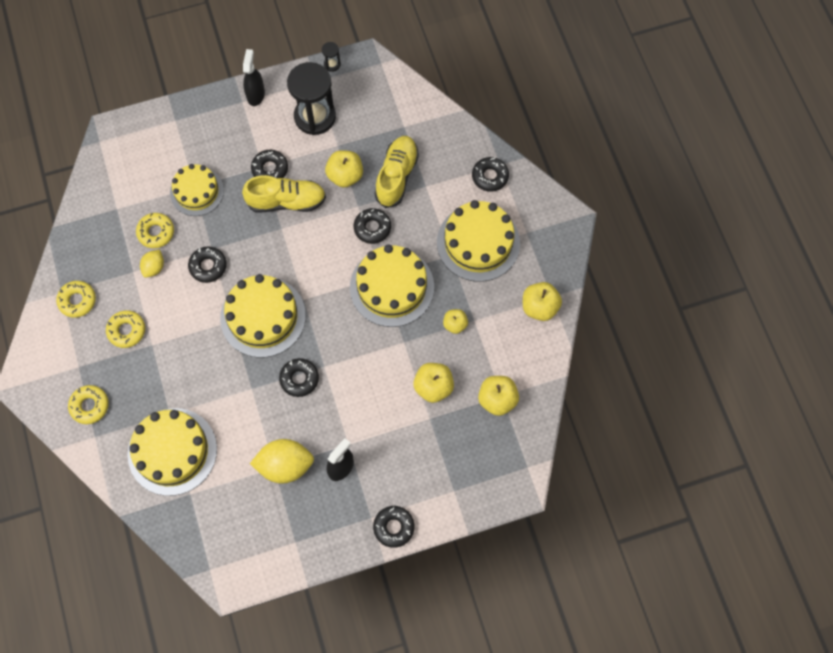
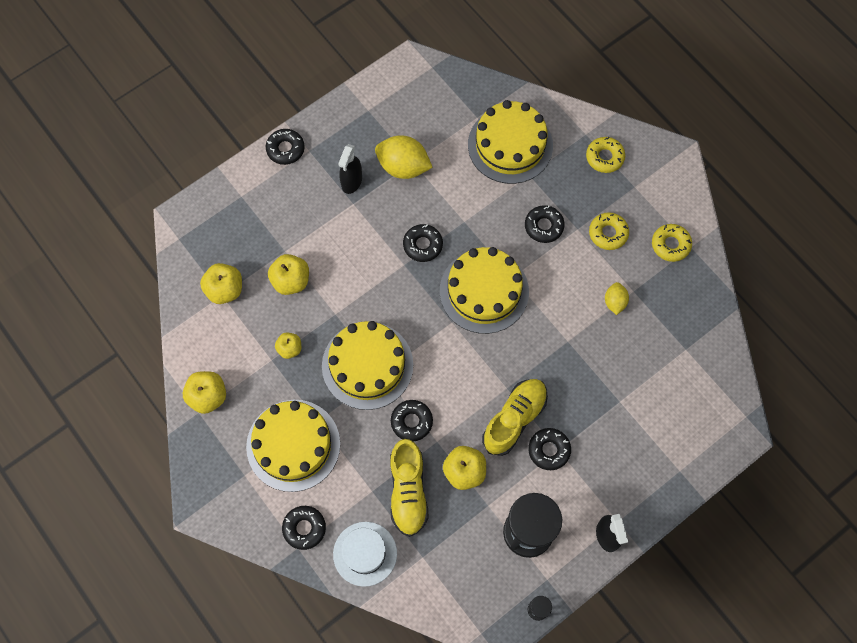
camera: 160 degrees right, 0 degrees up
yellow donut [136,213,174,248] -> none
yellow cake [170,164,224,216] -> none
black donut [188,246,227,283] -> black donut moved to [525,205,565,243]
yellow shoe [242,175,326,212] -> yellow shoe turned 150 degrees clockwise [482,379,548,456]
yellow lemon [250,439,314,483] -> yellow lemon turned 45 degrees clockwise [375,135,433,179]
none -> white hat [333,522,397,587]

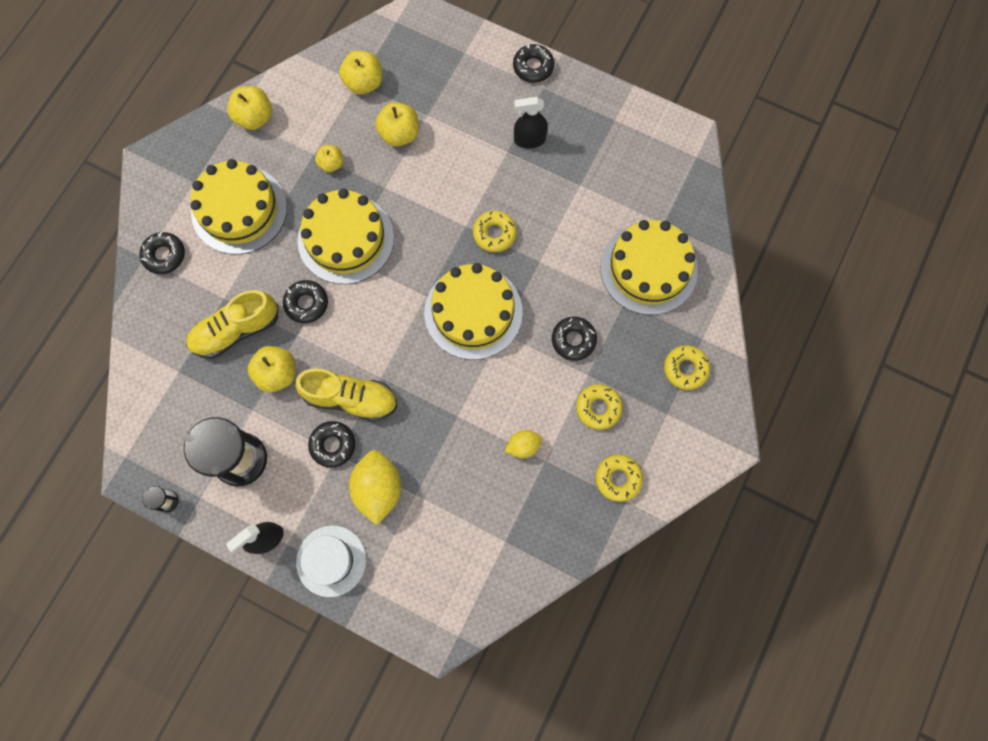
camera: 65 degrees right, 5 degrees up
white hat [333,522,397,587] -> white hat moved to [296,525,366,597]
yellow lemon [375,135,433,179] -> yellow lemon moved to [349,450,401,525]
black donut [403,224,443,262] -> yellow donut [473,211,517,252]

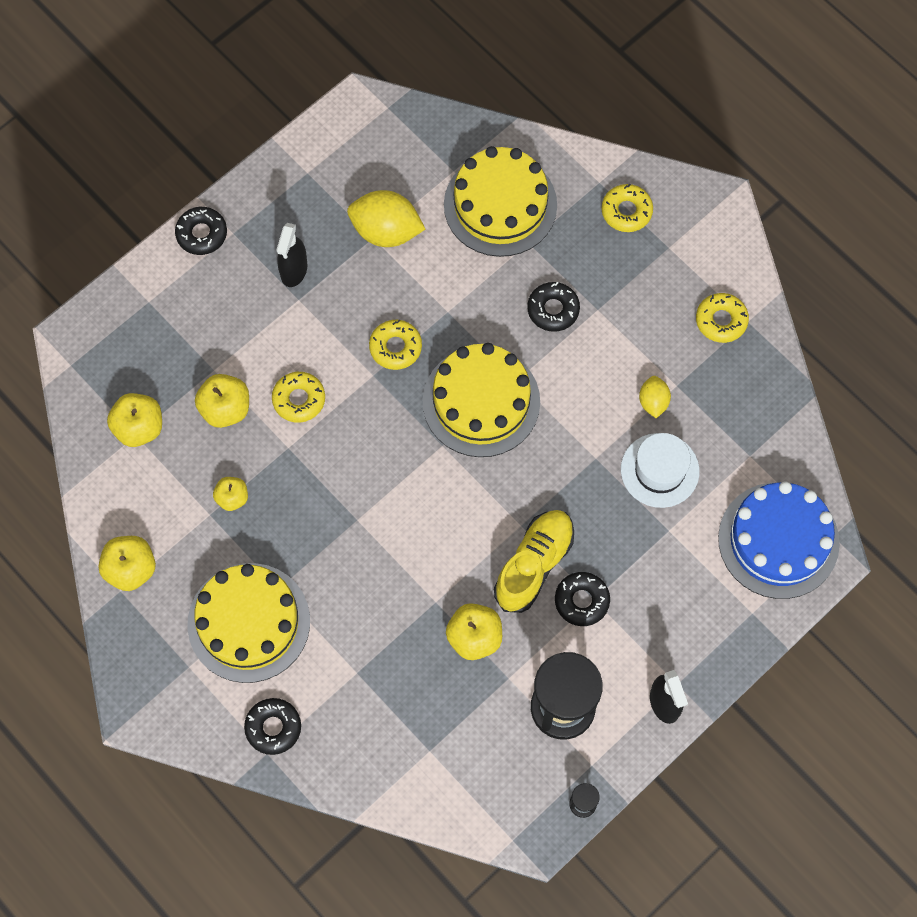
camera: 70 degrees left, 5 degrees down
yellow shoe [186,290,278,359] -> none
black donut [283,280,328,323] -> none
white hat [296,525,366,597] -> white hat moved to [621,433,699,508]
yellow cake [298,189,394,284] -> none
yellow lemon [349,450,401,525] -> yellow lemon moved to [347,190,425,247]
yellow donut [576,384,623,430] -> yellow donut moved to [272,372,325,423]
none -> blue cake [718,481,840,599]

